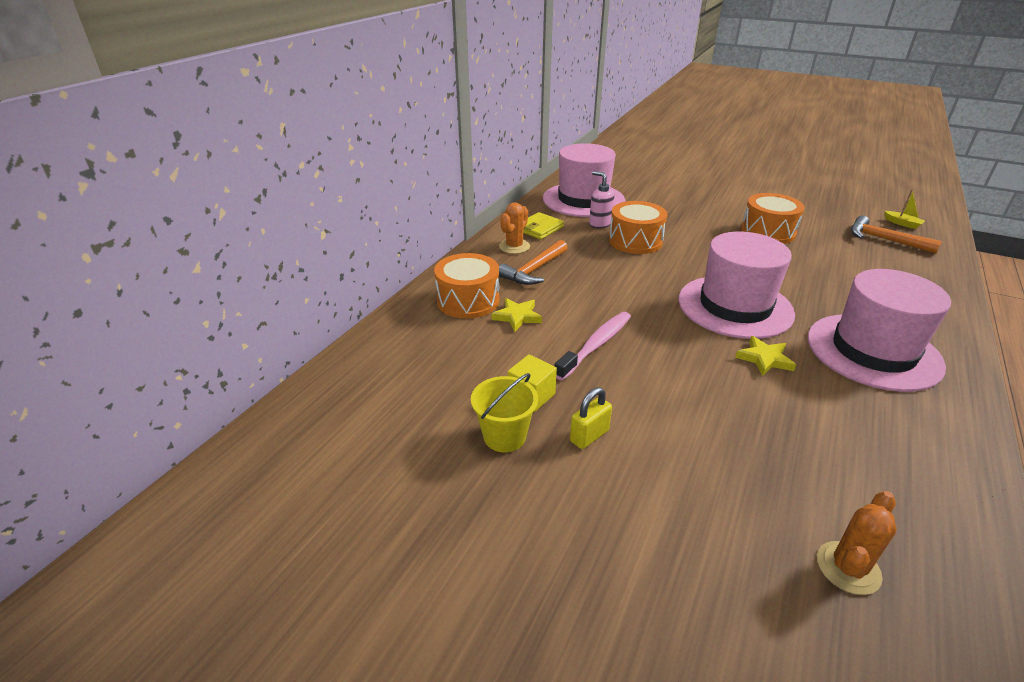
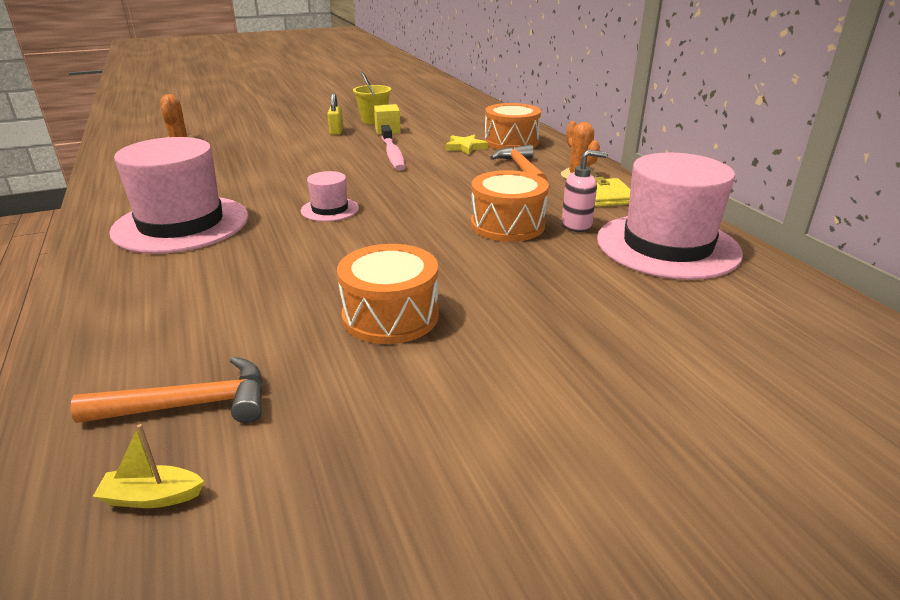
camera: 130 degrees right, 5 degrees down
pink hat [679,232,795,339] -> pink hat [301,171,359,222], size x0.47
yellow star [735,336,796,376] -> none

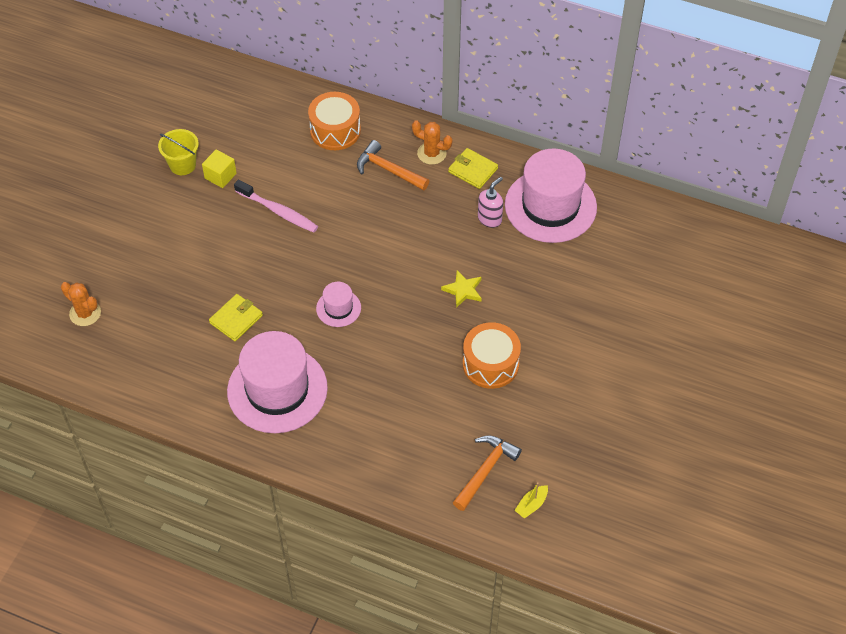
camera: 45 degrees left, 25 degrees up
yellow padlock [327,93,344,135] -> none
yellow star [445,135,488,155] -> yellow star moved to [441,270,482,308]
orange drum [471,170,549,242] -> none
none -> yellow wallet [209,294,263,341]

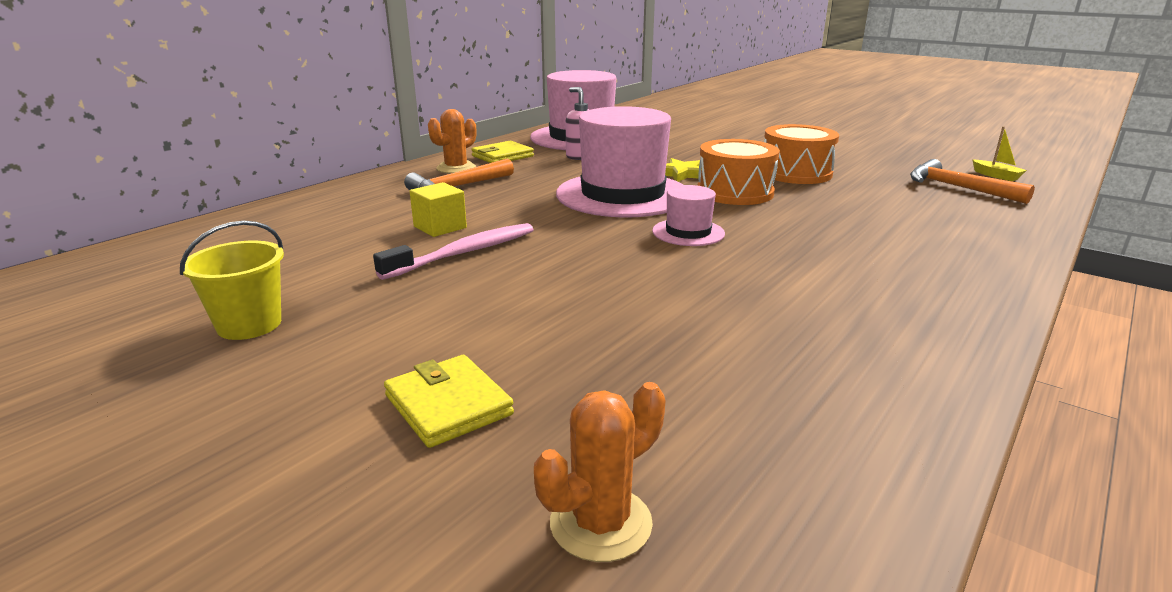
camera: 75 degrees left, 30 degrees down
yellow cube [202,149,237,188] -> yellow cube moved to [410,182,467,237]
yellow wallet [209,294,263,341] -> yellow wallet moved to [384,355,514,448]
pink hat [227,331,328,433] -> pink hat moved to [556,106,683,218]
orange drum [308,92,361,150] -> orange drum moved to [698,139,780,205]

